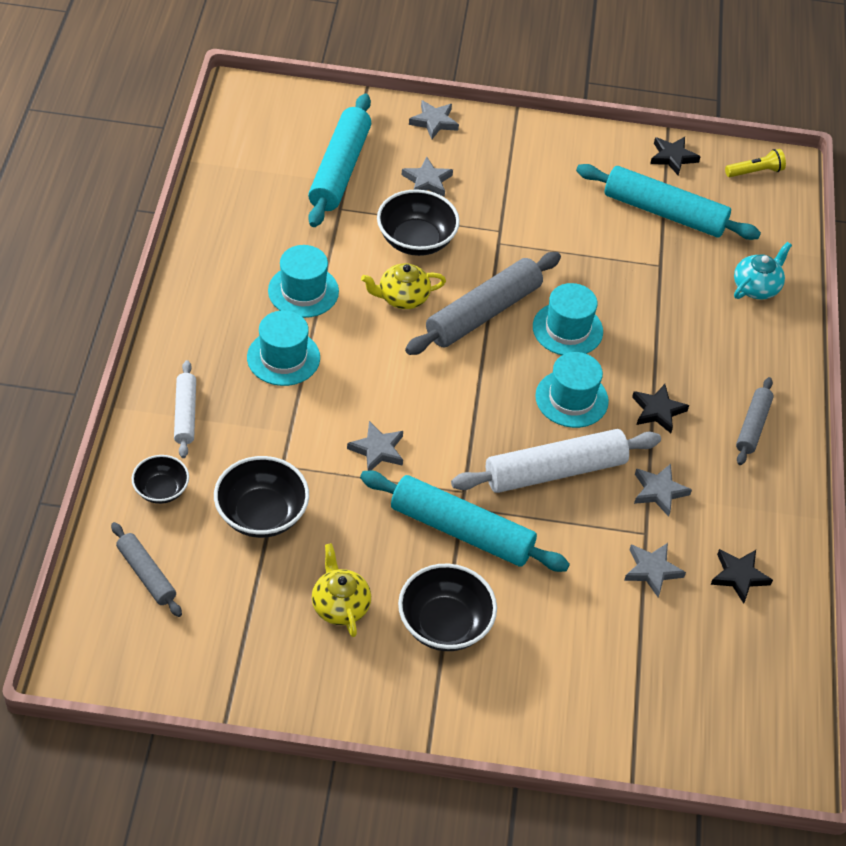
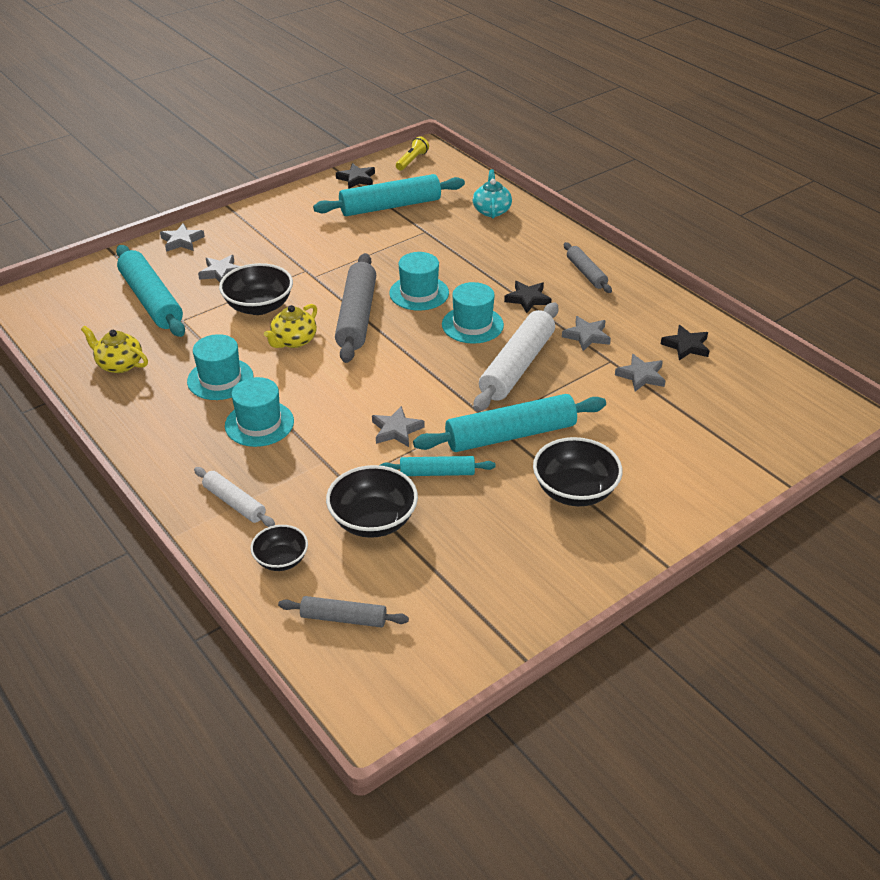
camera: 40 degrees left, 10 degrees down
yellow teapot [312,543,371,637] -> yellow teapot moved to [81,326,148,373]
none -> turquoise rolling pin [379,456,495,476]

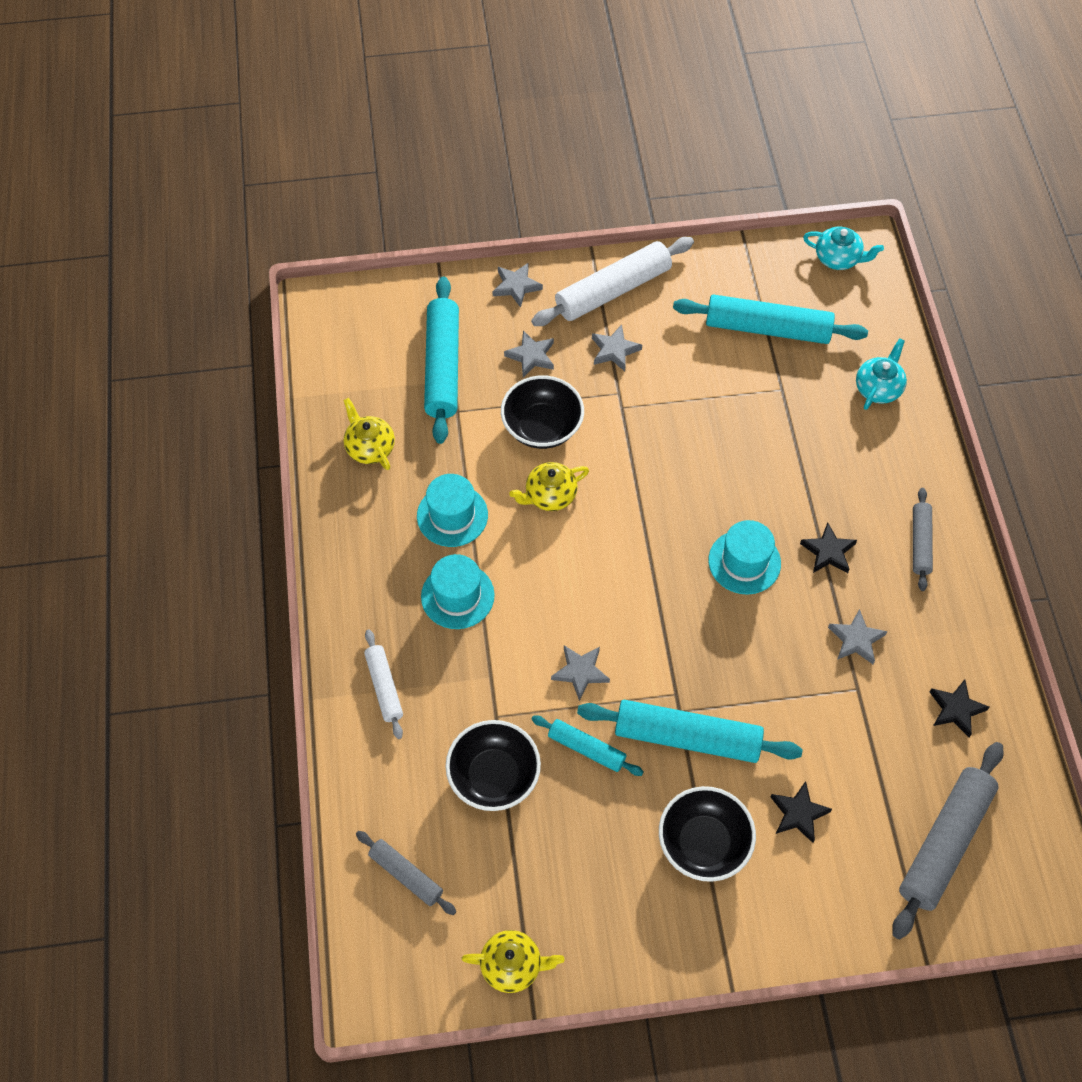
camera: 30 degrees right, 20 degrees up
black bowl [250,525,308,571] -> none
grey rolling pin [335,253,376,363] -> grey rolling pin moved to [892,742,1004,939]
black star [336,163,375,189] -> black star moved to [771,781,832,843]
turquoise hat [389,252,449,311] -> none
yellow flashlight [396,136,429,171] -> turquoise teapot [803,227,884,270]
white rolling pin [473,302,558,412] -> white rolling pin moved to [531,237,694,326]
grey star [615,354,666,392] -> grey star moved to [592,325,642,371]
none -> yellow teapot [461,930,564,993]

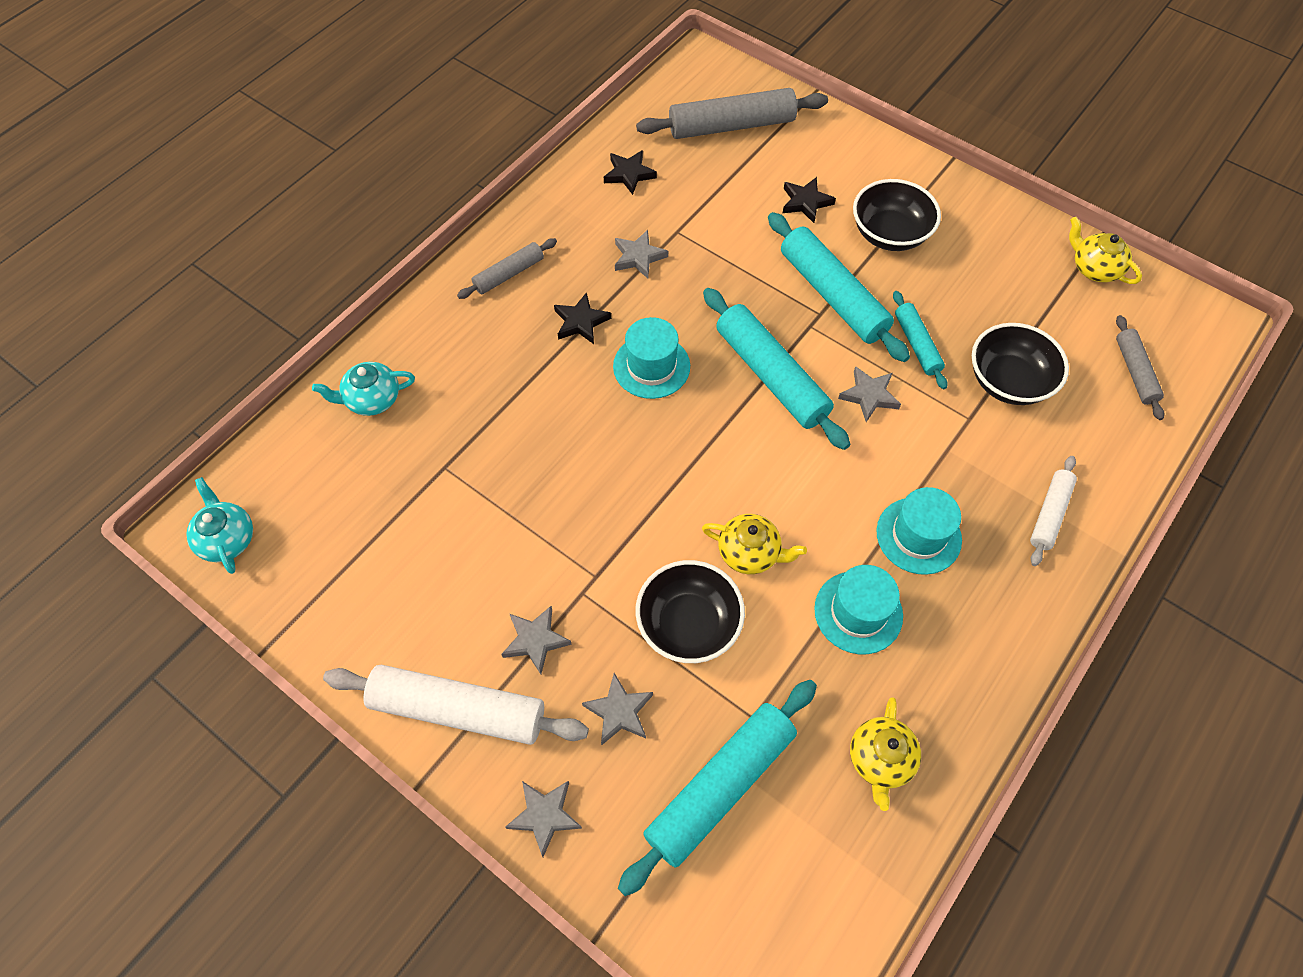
camera: 135 degrees left, 0 degrees up
turquoise rolling pin [673,294,868,344] -> turquoise rolling pin moved to [703,288,850,450]

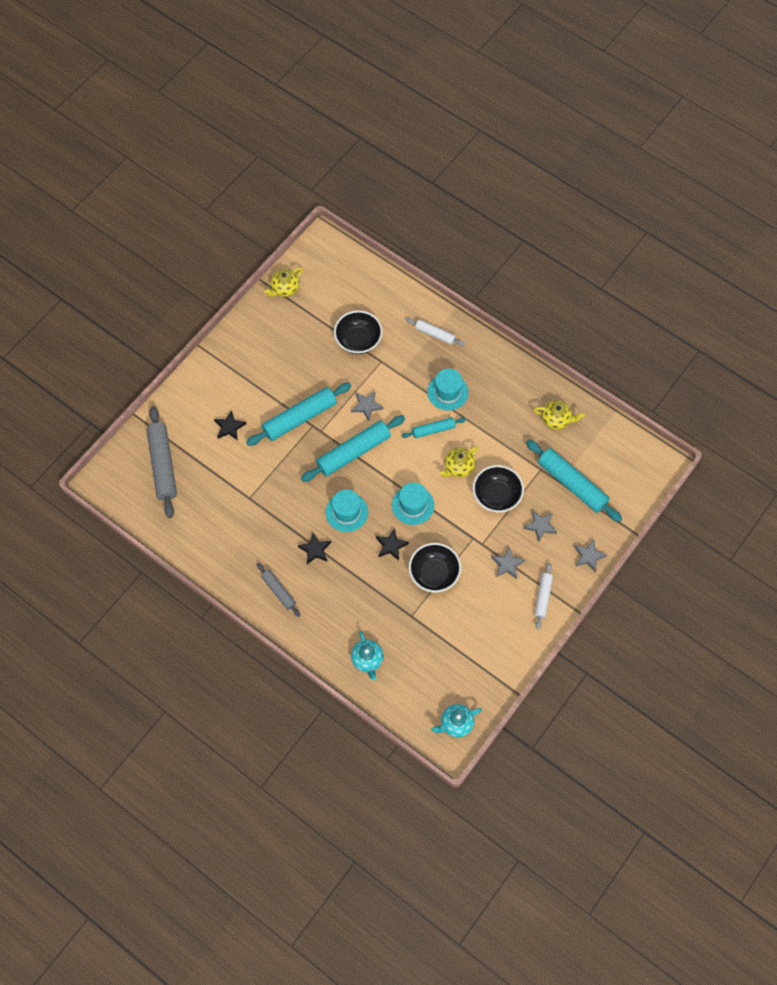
camera: 90 degrees left, 5 degrees up
white rolling pin [323,665,589,745] -> white rolling pin [534,563,553,629], size x0.55
black star [604,150,657,195] -> black star moved to [376,528,409,561]
grey star [615,230,668,279] -> none
yellow teapot [702,514,807,574] -> yellow teapot turned 150 degrees counterclockwise [439,446,479,477]
turquoise hat [814,565,903,654] -> turquoise hat moved to [392,482,434,525]
black bowl [853,179,941,251] -> black bowl moved to [409,543,461,592]
turquoise rolling pin [893,291,947,389] -> turquoise rolling pin moved to [402,417,466,438]
grey rolling pin [1116,315,1164,420] -> none

